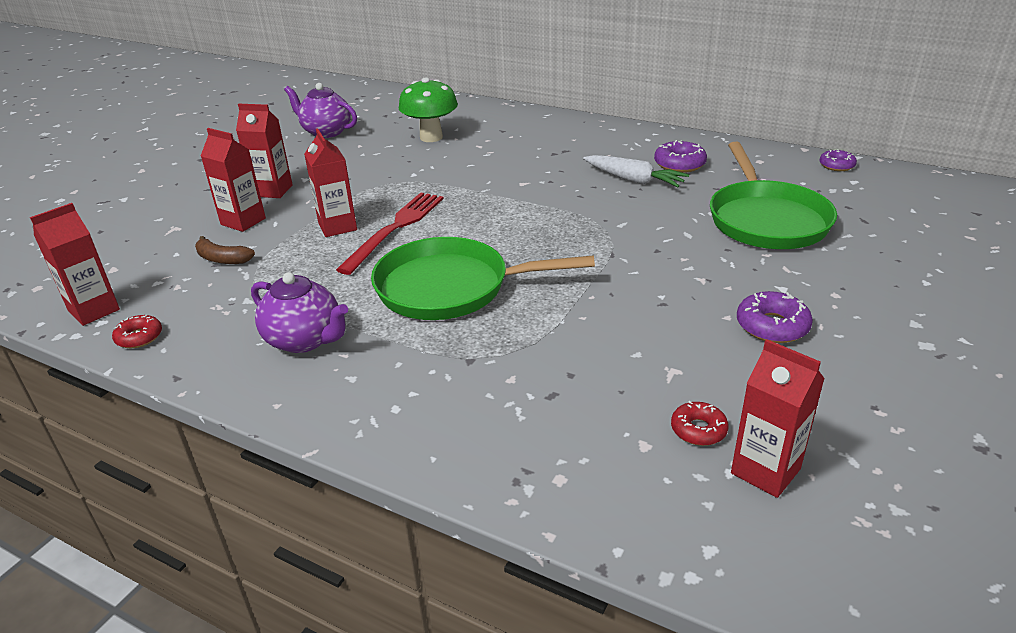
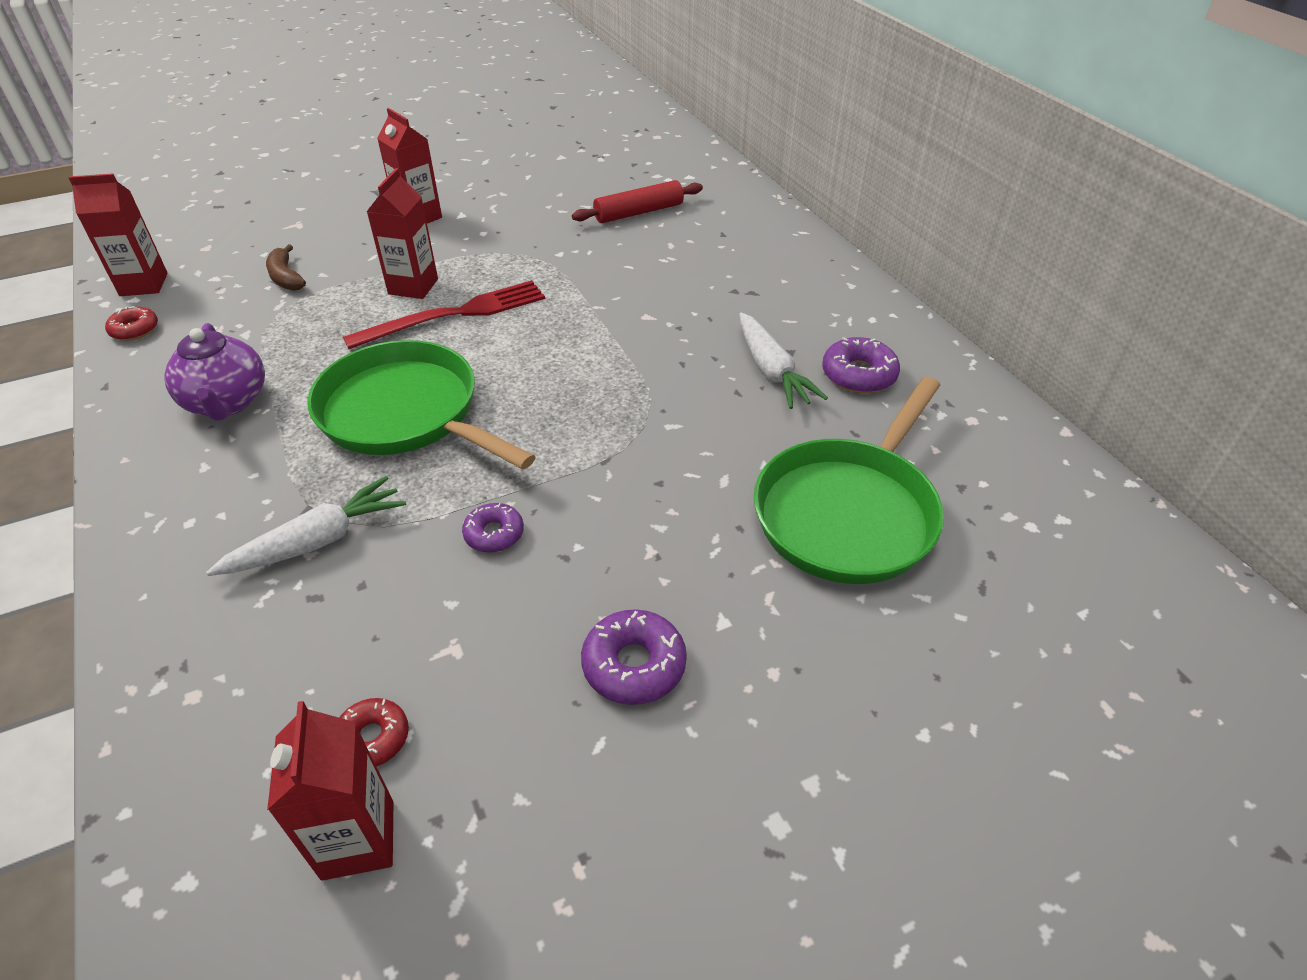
camera: 35 degrees right, 10 degrees up
red carton [201,128,266,232] -> none
purple teapot [284,83,357,138] -> none
green mushroom [399,77,458,142] -> red rolling pin [572,180,703,223]
purple donut [819,149,857,171] -> purple donut moved to [462,503,524,553]
none -> white carrot [206,476,406,576]

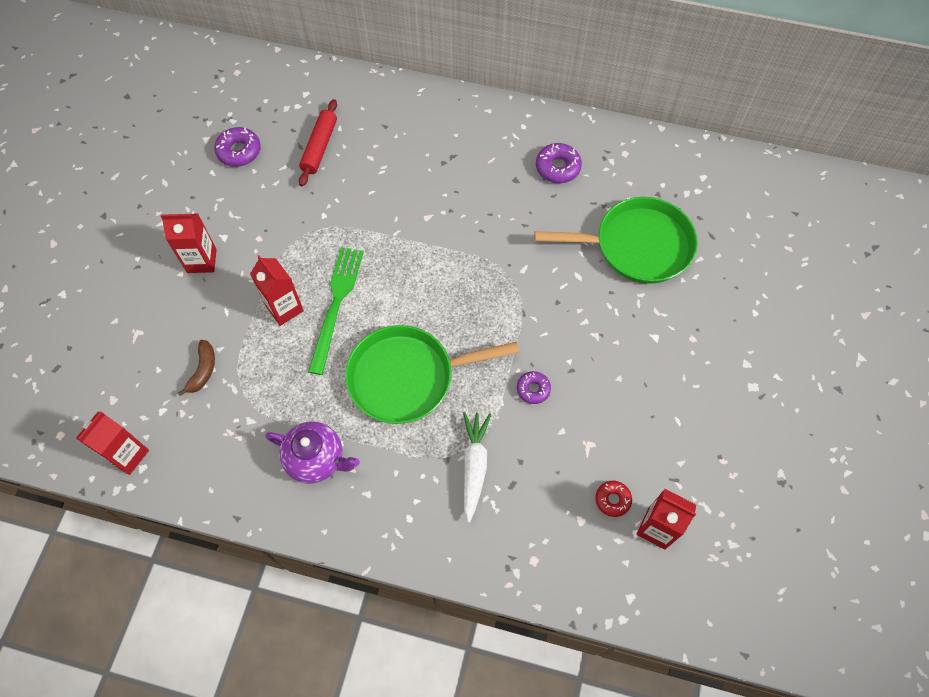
camera: 50 degrees left, 20 degrees up
red donut [105,306,158,341] -> none
brown banana [266,244,306,291] -> brown banana turned 90 degrees counterclockwise [178,340,215,396]
red fork [343,280,545,349] -> green fork [308,247,364,375]
purple donut [581,609,687,705] -> purple donut moved to [214,127,261,167]
white carrot [739,313,828,409] -> none
green pan [754,377,944,584] -> green pan turned 75 degrees counterclockwise [534,197,698,284]

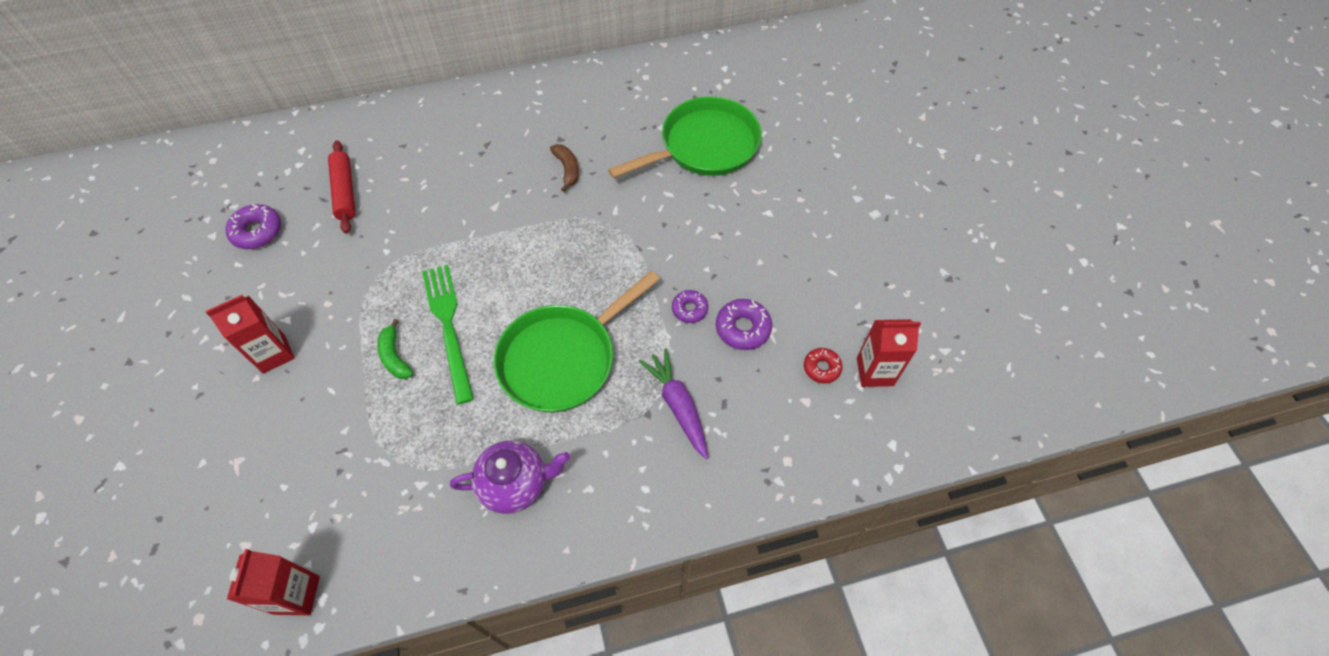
camera: 30 degrees left, 5 degrees down
brown banana [178,340,215,396] -> brown banana moved to [550,144,579,192]
red carton [250,255,304,326] -> green banana [377,319,413,379]
white carrot [463,412,492,523] -> purple carrot [639,348,708,459]
purple donut [536,143,582,183] -> purple donut moved to [716,299,772,350]

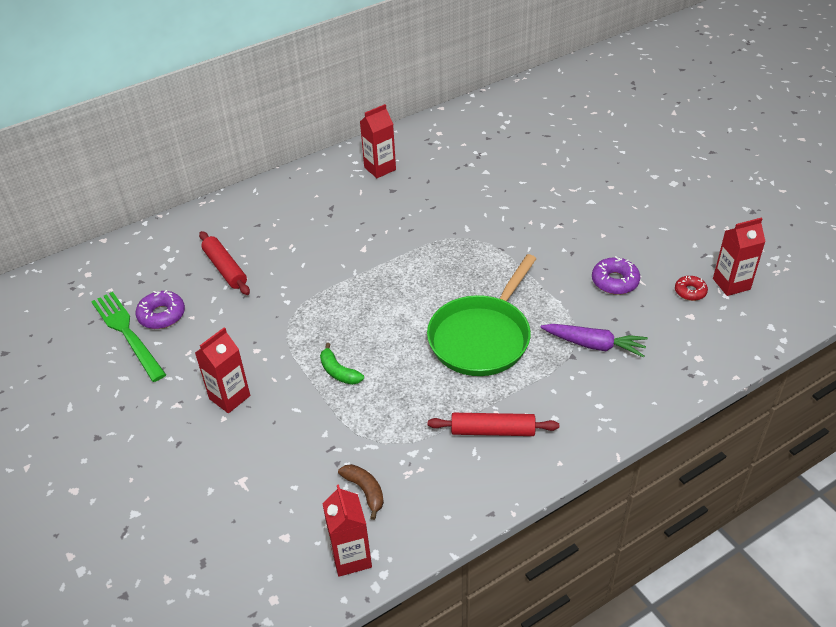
camera: 15 degrees left, 15 degrees down
green fork [422,265,474,404] -> green fork moved to [91,292,166,382]
purple teapot [450,440,570,514] -> red rolling pin [428,413,559,436]
brown banana [550,144,579,192] -> brown banana moved to [338,464,384,520]
green pan [608,96,762,178] -> none
purple carrot [639,348,708,459] -> purple carrot turned 150 degrees clockwise [540,324,648,358]
purple donut [672,290,708,323] -> none
none -> red carton [360,104,396,178]

